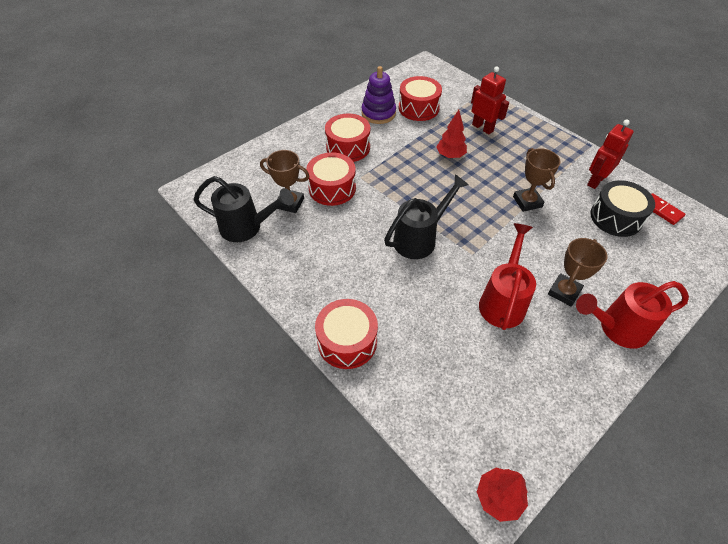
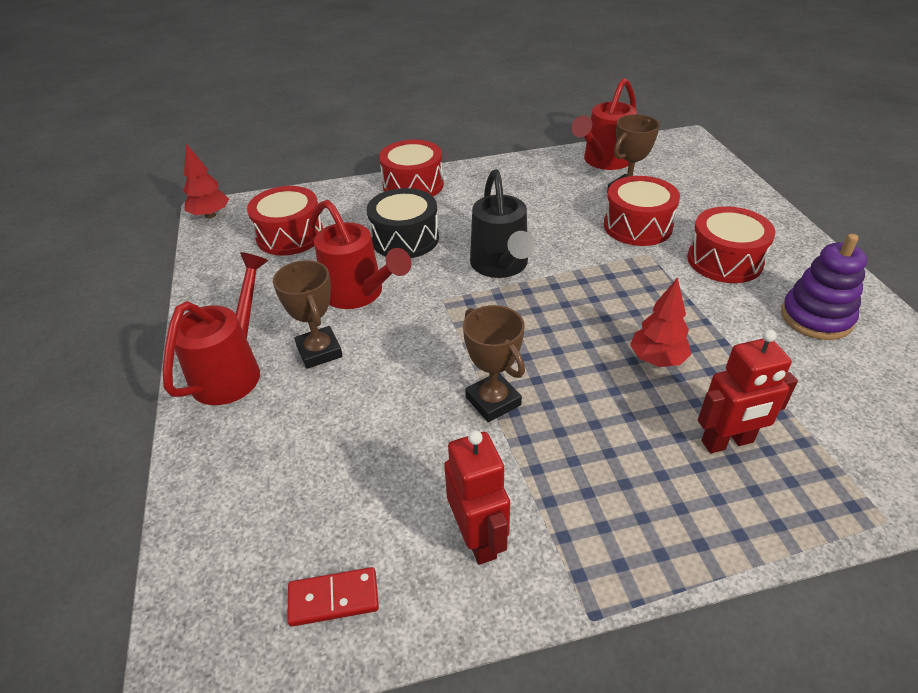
camera: 120 degrees right, 10 degrees down
black watering can [194,176,294,242] -> red watering can [571,78,637,170]
red drum [399,76,442,121] -> red drum moved to [247,186,323,256]
brown trophy [513,148,561,212] -> brown trophy turned 45 degrees clockwise [463,305,525,422]
black drum [590,180,655,237] -> black drum moved to [367,188,439,258]

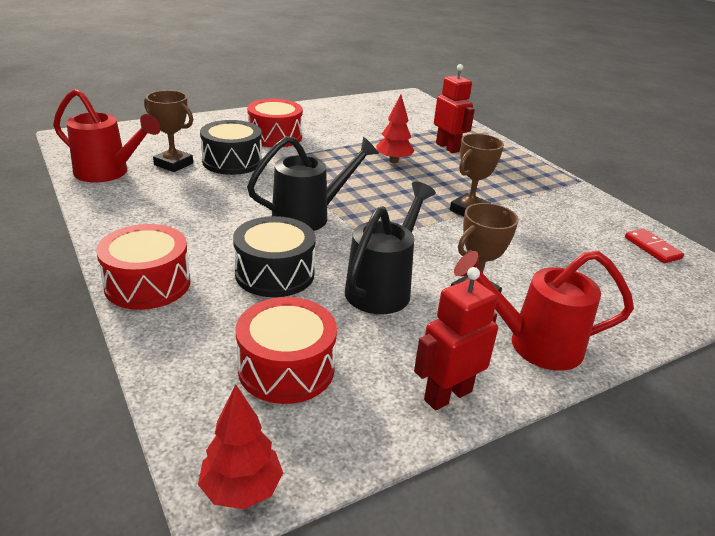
camera: 110 degrees left, 10 degrees down
red watering can [308,200,411,309] -> black watering can [345,182,436,314]
red robot [444,430,510,565] -> red robot moved to [414,267,498,411]
red drum [604,176,680,246] -> black drum [200,120,262,175]
purple stacking toy [781,234,867,340] -> none

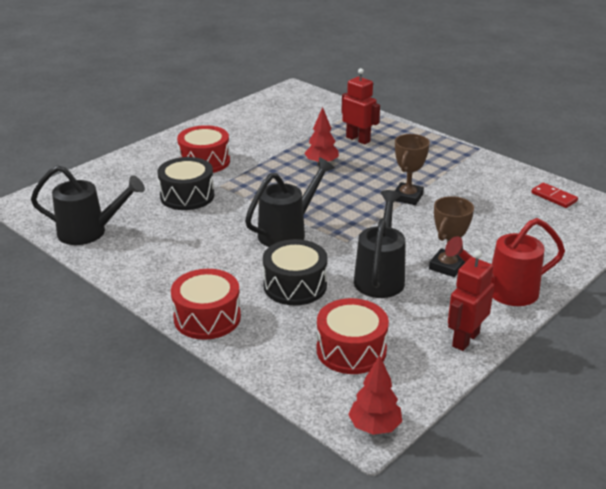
camera: 15 degrees left, 0 degrees up
red watering can [53,89,160,182] -> black watering can [31,165,145,245]
brown trophy [144,90,193,172] -> none

